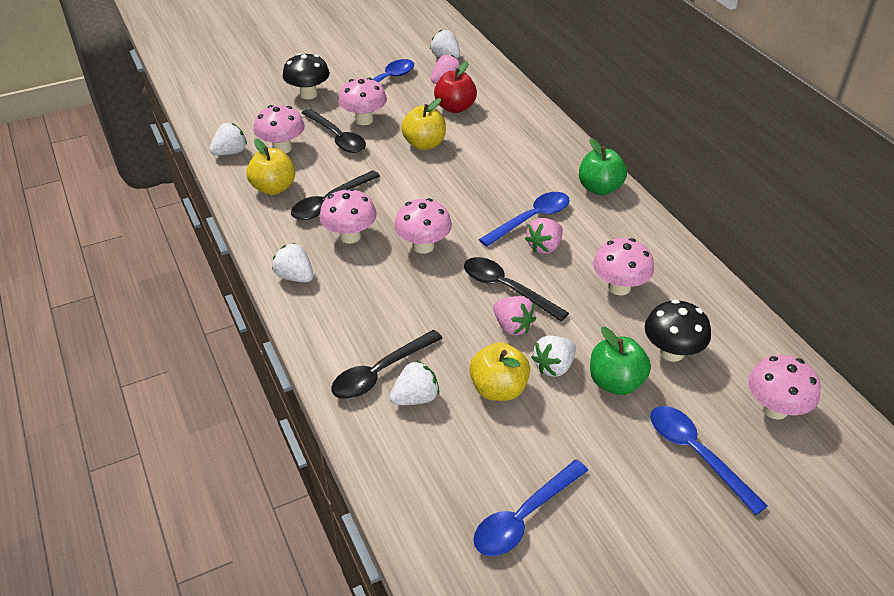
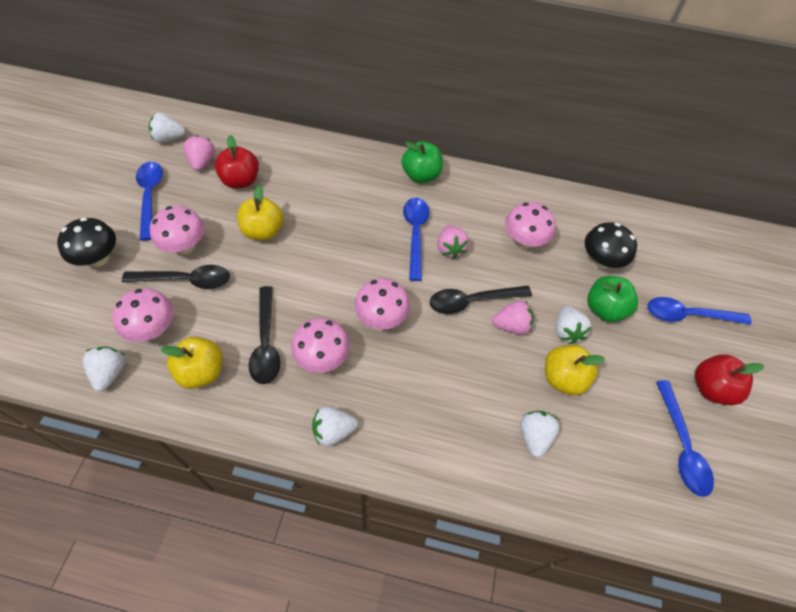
camera: 55 degrees left, 15 degrees up
black spoon [331,330,443,399] -> none
pink mushroom [748,355,821,419] -> none
none -> red apple [695,354,764,405]

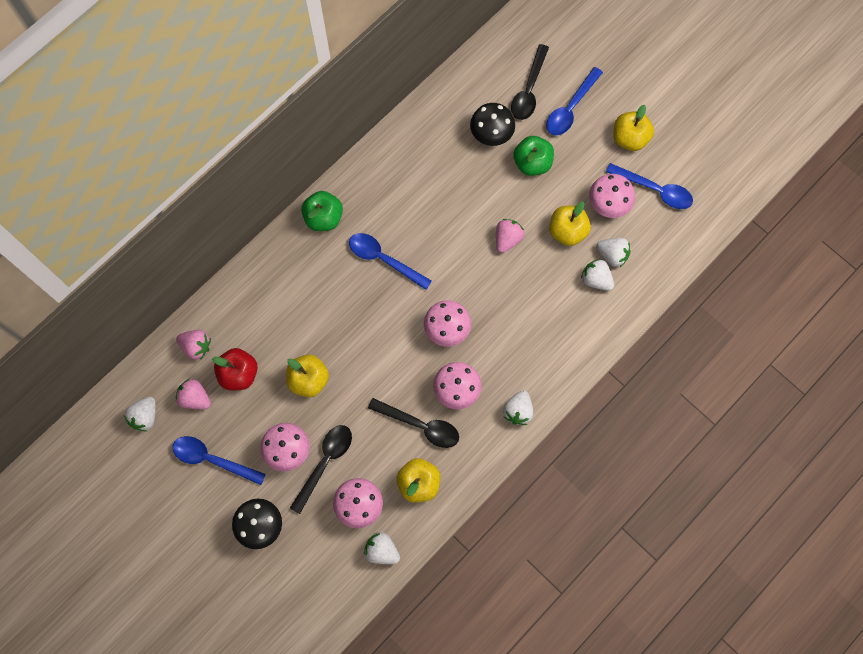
camera: 55 degrees left, 15 degrees up
black spoon [430,286,532,314] -> black spoon moved to [511,44,549,120]
pink strawberry [437,225,469,259] -> pink strawberry moved to [176,330,211,360]
pink mushroom [505,202,556,249] -> pink mushroom moved to [589,174,635,218]
white strawberry [555,306,591,344] -> white strawberry moved to [596,238,631,267]
red apple [695,354,764,405] -> yellow apple [613,105,654,151]

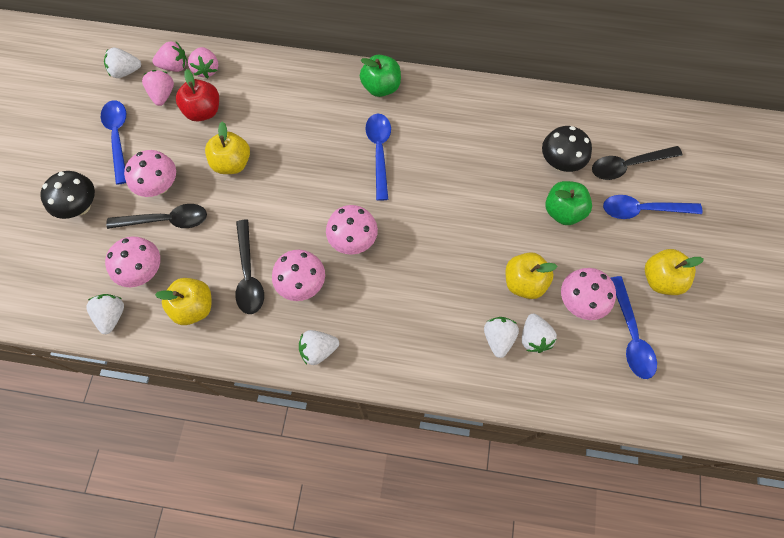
camera: 55 degrees right, 5 degrees down
pink strawberry [496,219,524,253] -> pink strawberry moved to [152,41,187,72]

